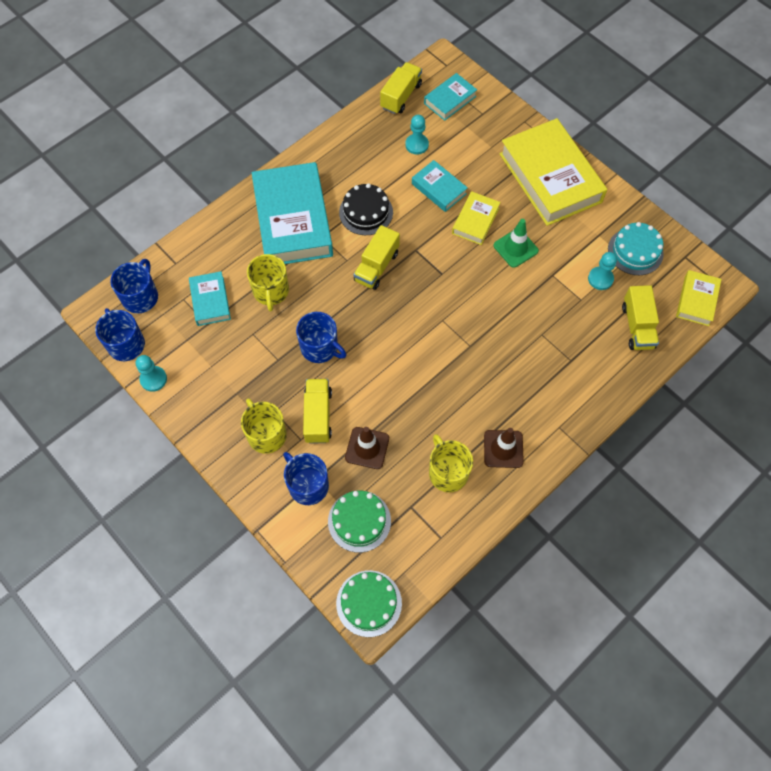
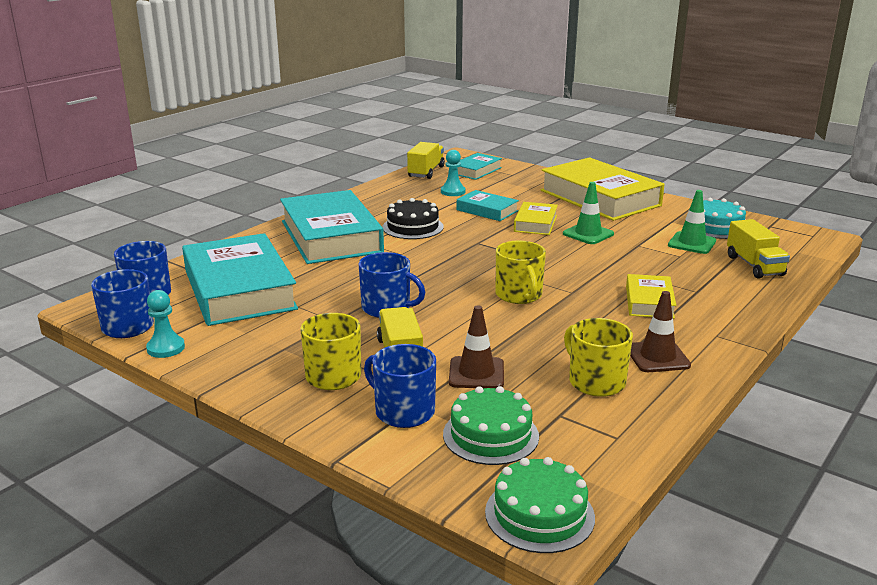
camera: 10 degrees left, 40 degrees down
turquoise book [189,271,231,326] -> turquoise book [182,233,298,326], size x2.06
yellow mug [247,254,289,312] -> yellow mug moved to [496,241,546,304]
yellow truck [353,225,400,290] -> none
turquoise pawn [588,252,617,290] -> green traffic cone [668,190,716,254]
yellow book [676,270,722,326] -> yellow book moved to [626,274,677,319]

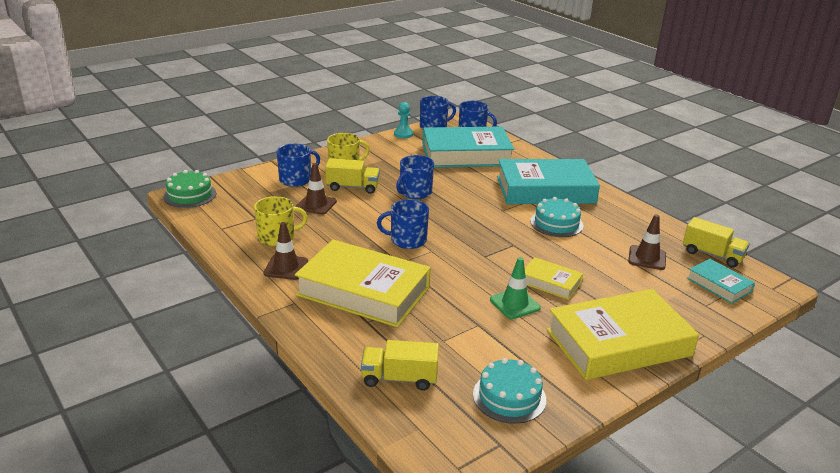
camera: 105 degrees right, 5 degrees up
black cake [383,198,444,239] -> turquoise cake [530,197,584,237]
turquoise pawn [441,150,465,196] -> brown traffic cone [628,214,666,270]
green cake [443,386,539,465] -> none
turquoise book [457,190,519,221] -> none
yellow mug [496,241,546,304] -> blue mug [377,199,429,249]
yellow book [626,274,677,319] -> yellow book [295,240,431,327], size x2.06
green traffic cone [668,190,716,254] -> none

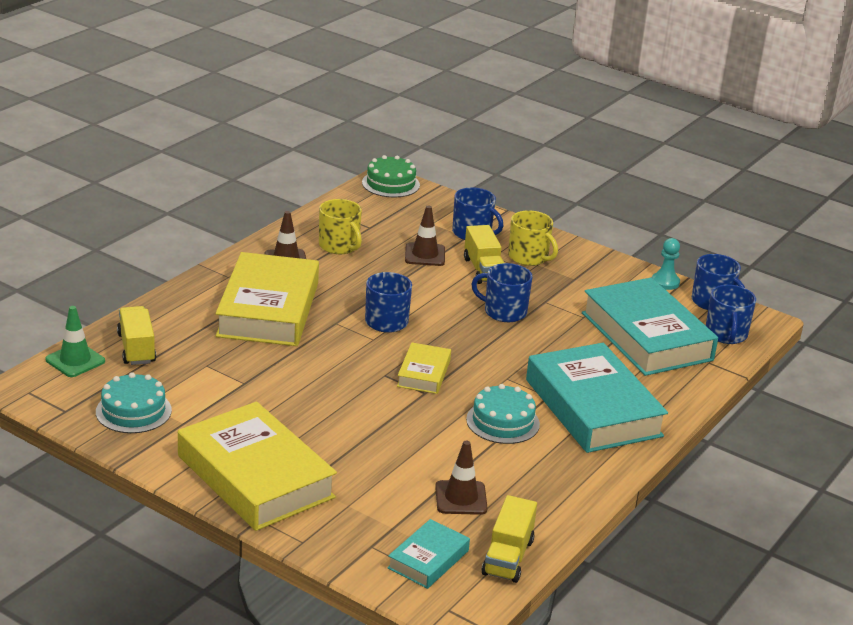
camera: 70 degrees right, 0 degrees up
green traffic cone [490,257,541,319] -> green traffic cone moved to [45,306,105,377]
yellow book [525,257,583,300] -> yellow book moved to [397,342,451,394]

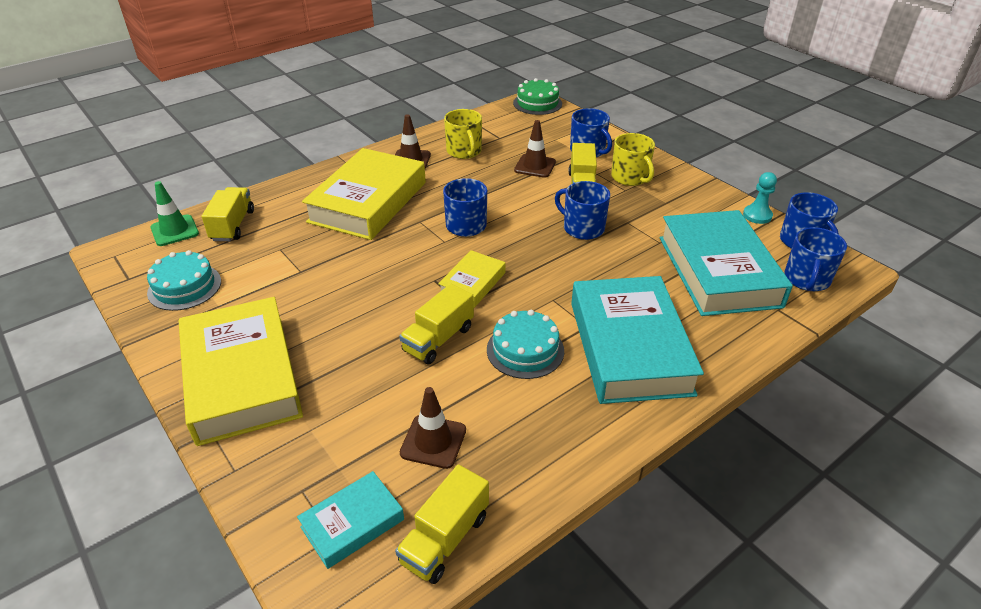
camera: 20 degrees right, 10 degrees up
none -> yellow truck [399,284,474,364]

